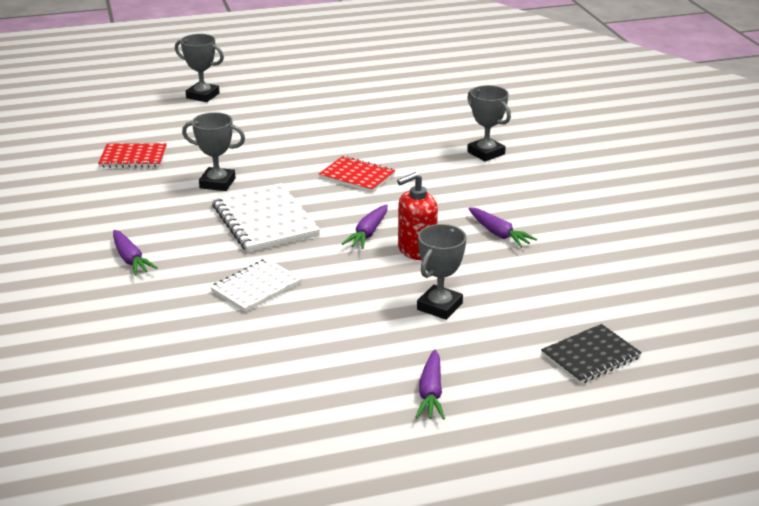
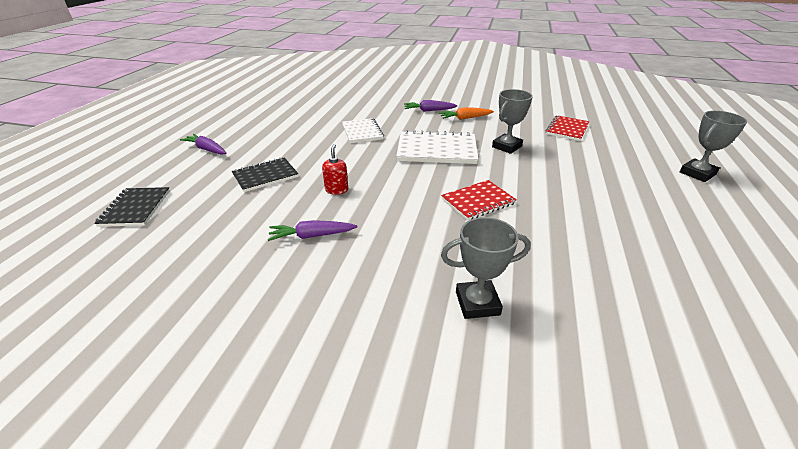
camera: 120 degrees right, 5 degrees up
purple carrot [342,204,388,249] -> none
red soap dispenser [397,172,438,260] -> red soap dispenser [322,144,348,195], size x0.64
grey trophy [417,224,467,320] -> black notebook [232,157,298,192]
none -> orange carrot [439,107,494,120]

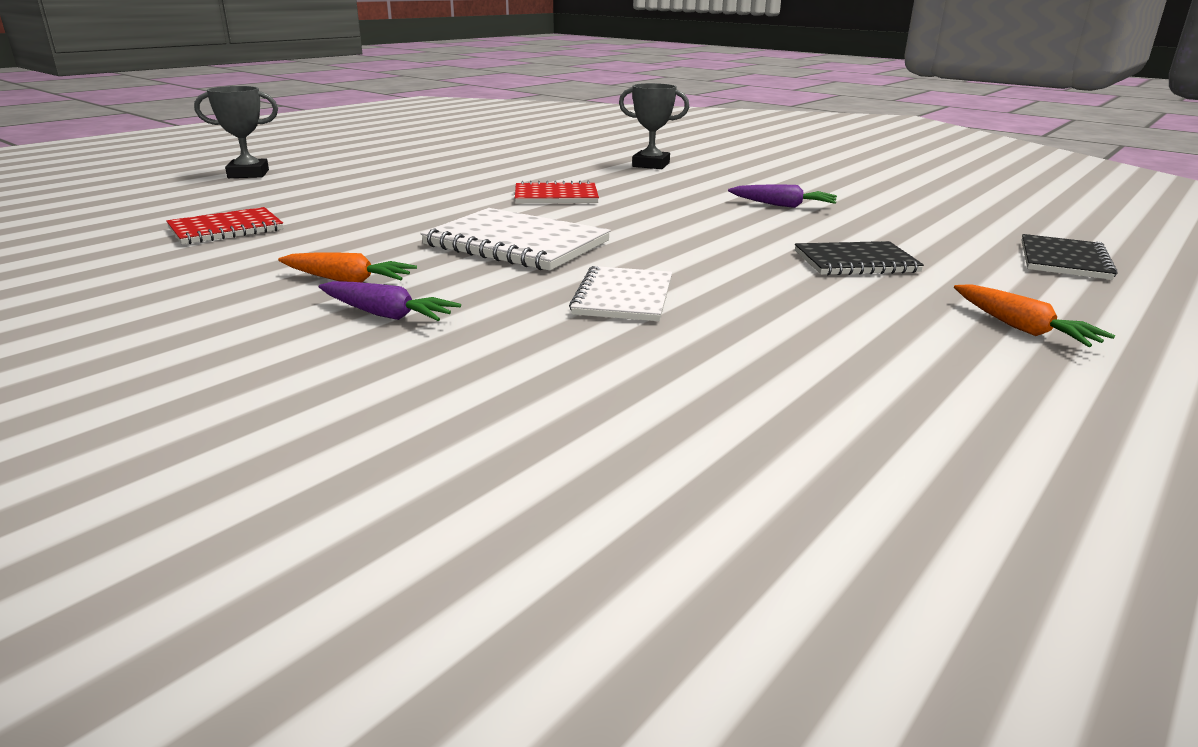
camera: 155 degrees left, 10 degrees down
purple carrot [180,134,227,155] -> orange carrot [954,284,1115,347]
red soap dispenser [322,144,348,195] -> none
grey trophy [492,89,533,154] -> none

